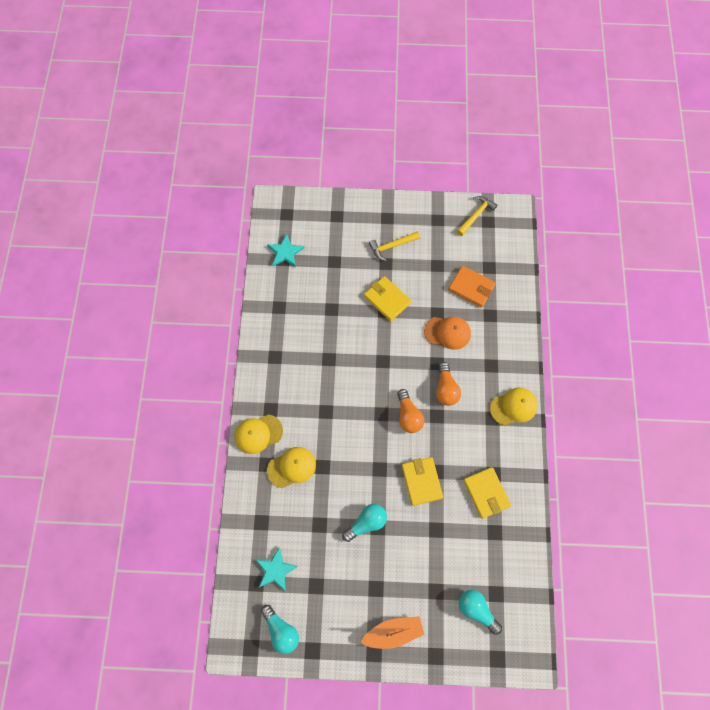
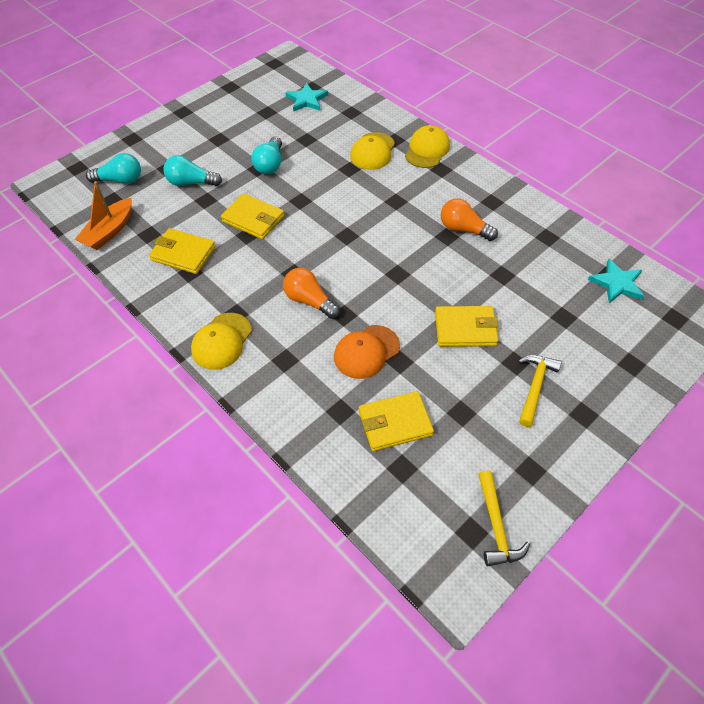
camera: 135 degrees right, 15 degrees down
turquoise light bulb [261,605,299,654] -> turquoise light bulb moved to [163,155,222,186]
orange boat [360,616,424,649] -> orange boat moved to [75,181,132,250]
orange light bulb [397,389,424,433] -> orange light bulb moved to [441,198,498,241]
orange wallet [448,266,496,308] -> yellow wallet [359,391,434,451]

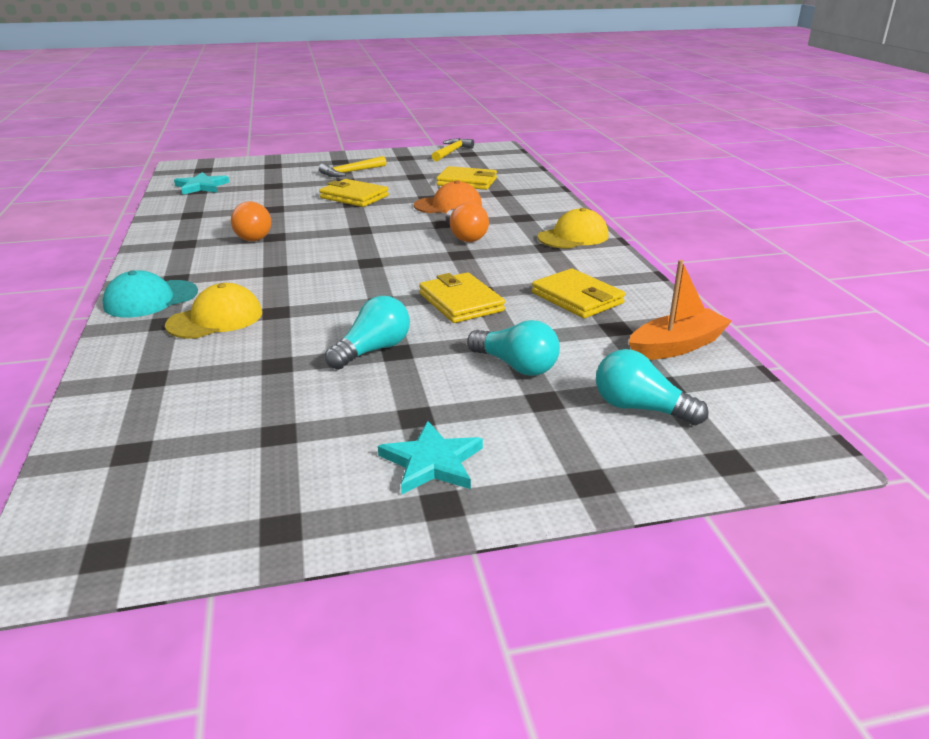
camera: 150 degrees left, 25 degrees down
turquoise star [285,83,328,112] -> turquoise star moved to [378,421,483,495]
yellow cap [405,125,450,168] -> turquoise cap [103,270,198,318]

